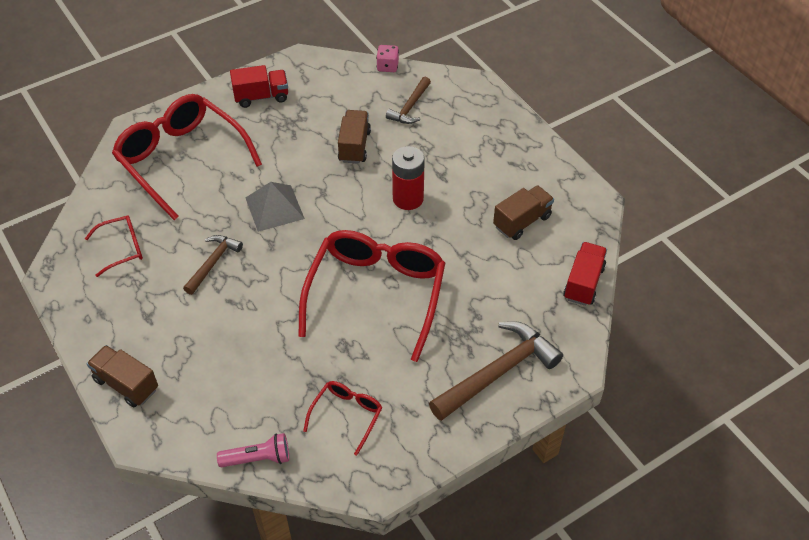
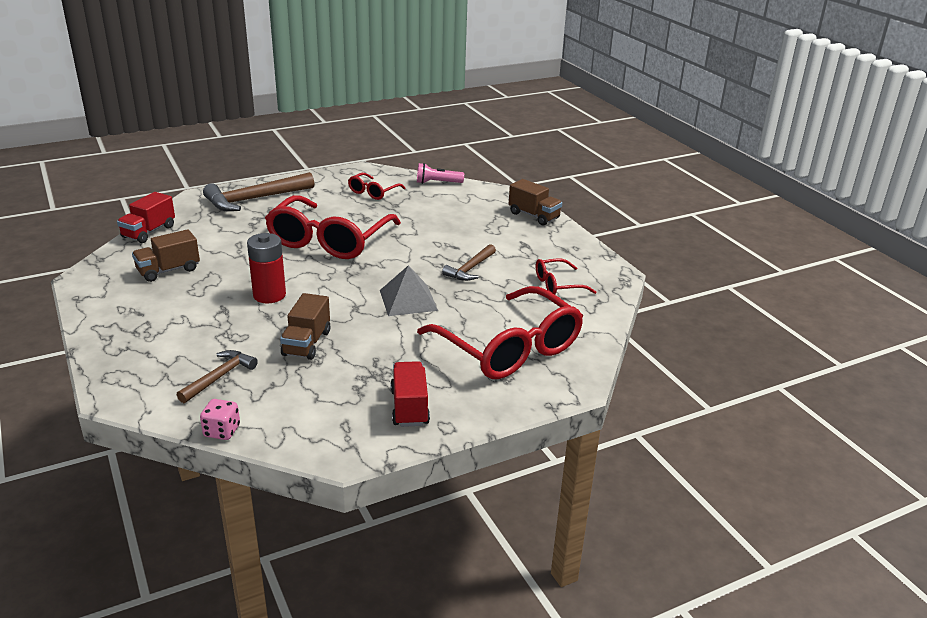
camera: 175 degrees left, 20 degrees down
red truck [230,65,288,108] -> red truck turned 90 degrees clockwise [390,361,430,427]

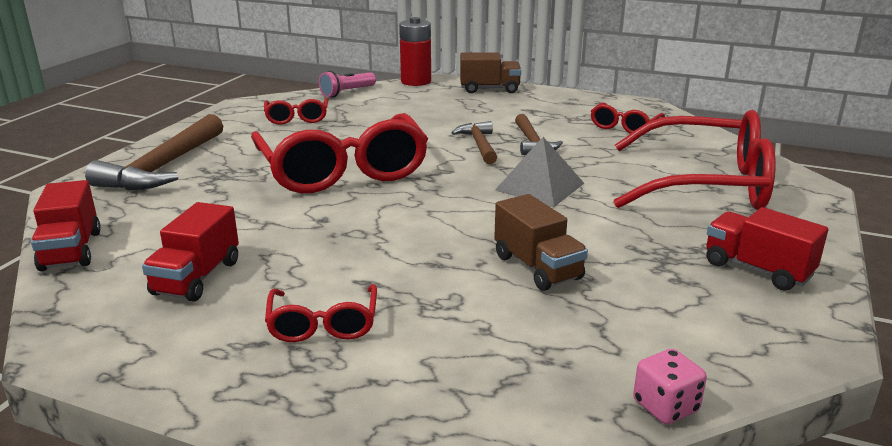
camera: 40 degrees left, 5 degrees down
brown truck [132,229,200,282] -> red truck [142,202,239,302]
brown hammer [177,350,258,403] -> brown hammer moved to [451,121,497,164]
red battery [247,233,286,303] -> red battery moved to [399,17,431,86]
none -> red glasses [265,284,377,342]

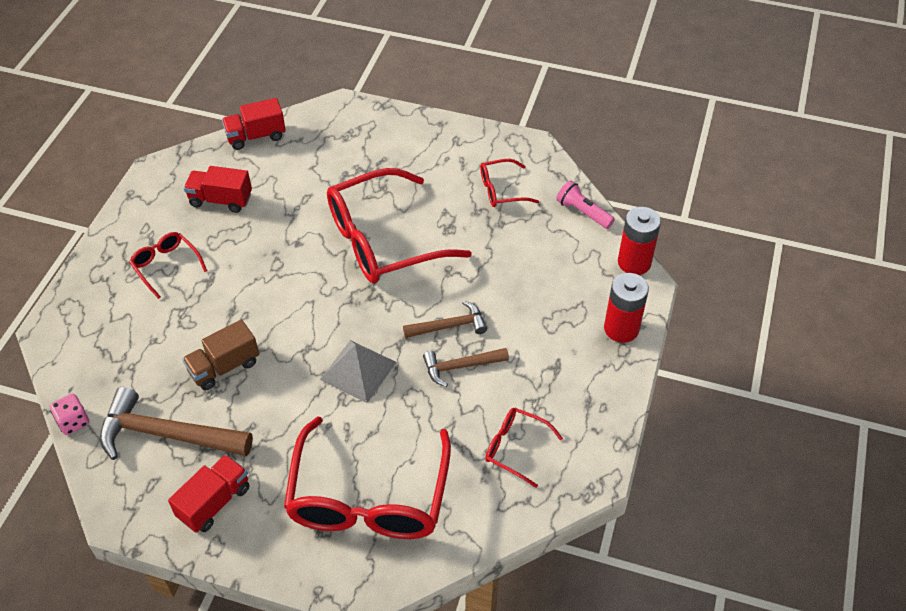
camera: 85 degrees right, 25 degrees up
brown hammer [85,114,223,190] -> brown hammer moved to [100,387,253,460]
red glasses [265,284,377,342] -> red glasses turned 60 degrees clockwise [129,232,207,299]
brown truck [460,53,521,93] -> red battery [604,273,649,343]

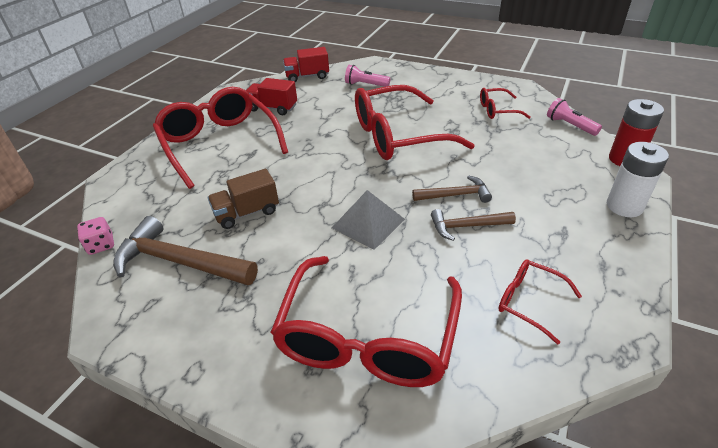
camera: 10 degrees right, 10 degrees down
red glasses [129,232,207,299] -> red glasses [153,87,288,189], size x2.15
red truck [168,454,250,533] -> none
red battery [604,273,649,343] -> white battery [607,142,669,217]
none -> pink flashlight [345,65,390,87]

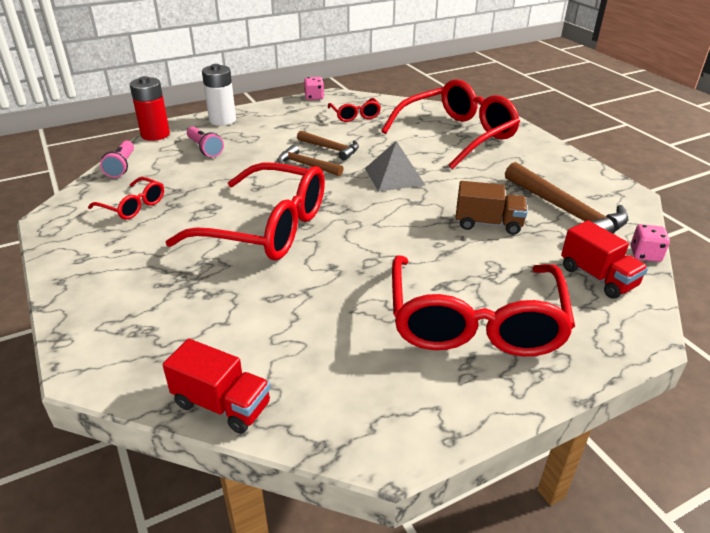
camera: 145 degrees left, 5 degrees down
red truck [246,78,297,115] -> red truck moved to [561,220,648,299]
pink flashlight [345,65,390,87] -> pink flashlight moved to [187,126,224,157]
none -> pink dice [304,77,324,100]

